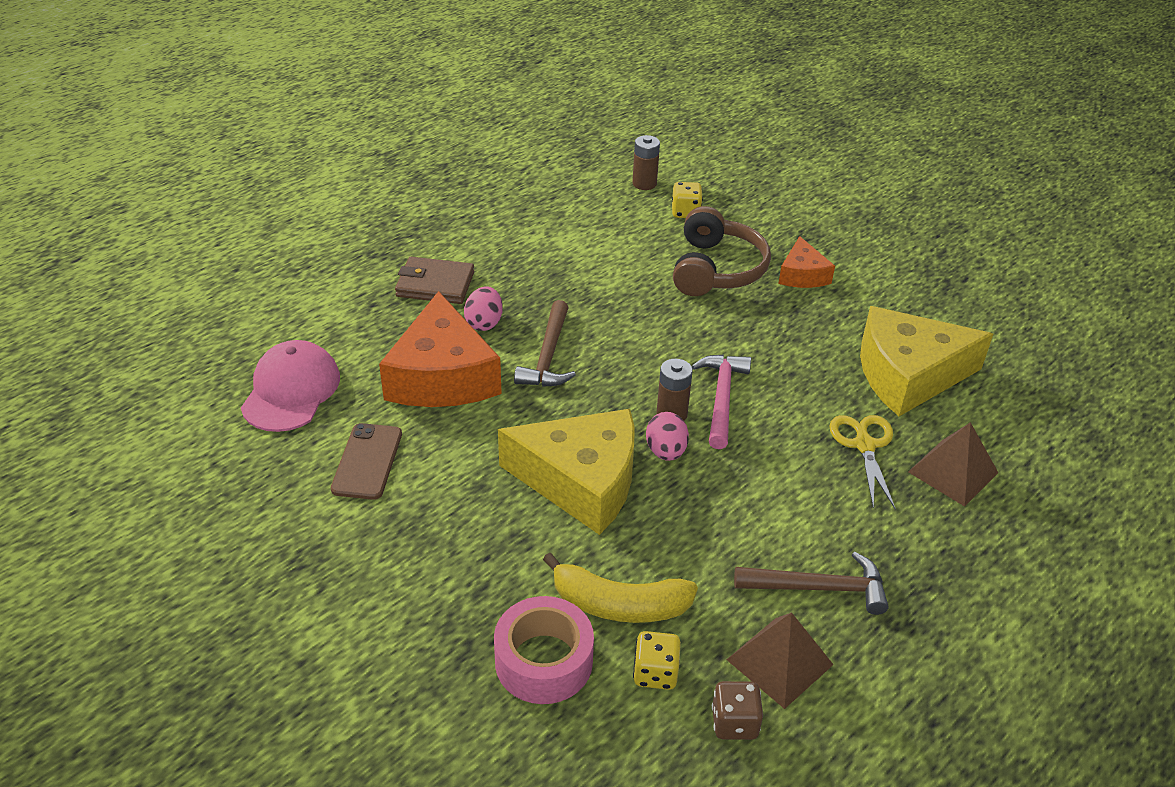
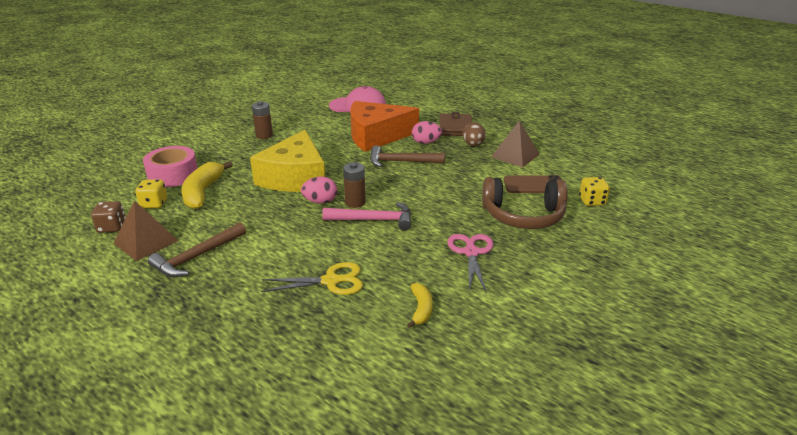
camera: 85 degrees right, 10 degrees down
brown phone [331,423,402,500] -> brown phone moved to [504,175,562,193]
brown battery [632,135,660,190] -> brown battery moved to [252,101,273,139]
brown hammer [734,552,889,615] -> brown hammer turned 45 degrees clockwise [148,222,246,277]
orange cheese [778,236,835,288] -> none
yellow cheese [860,306,993,416] -> yellow banana [407,283,433,328]
brown pyramid [908,422,998,507] -> brown pyramid moved to [491,120,540,167]
none -> pink scissors [448,234,494,293]
none -> brown egg [463,122,486,146]

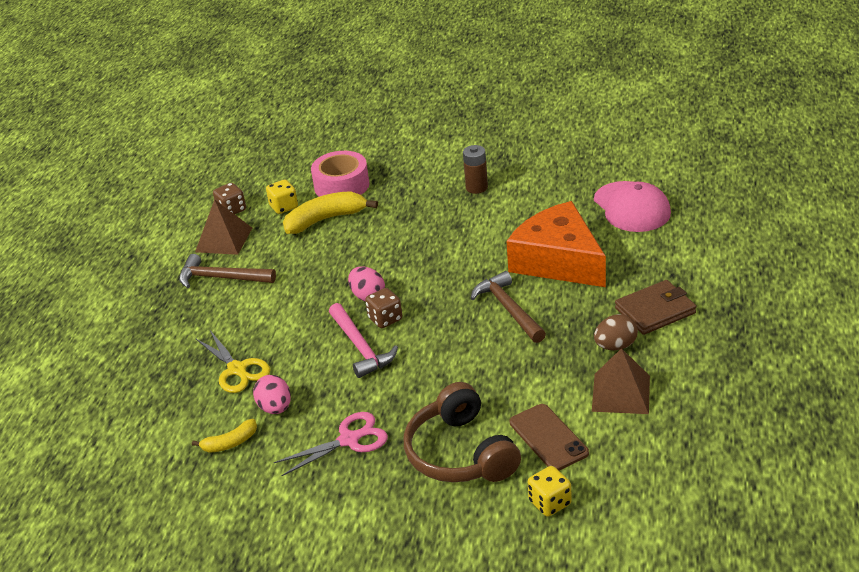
camera: 65 degrees right, 5 degrees up
yellow cheese [250,130,325,192] -> none
brown battery [343,163,366,208] -> brown dice [365,288,402,328]
pink egg [412,121,442,144] -> pink egg moved to [253,375,291,414]

